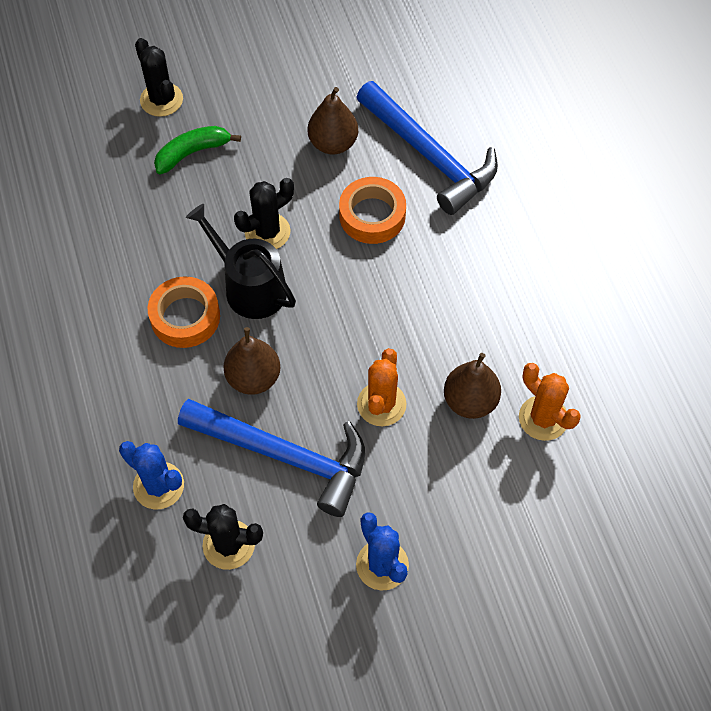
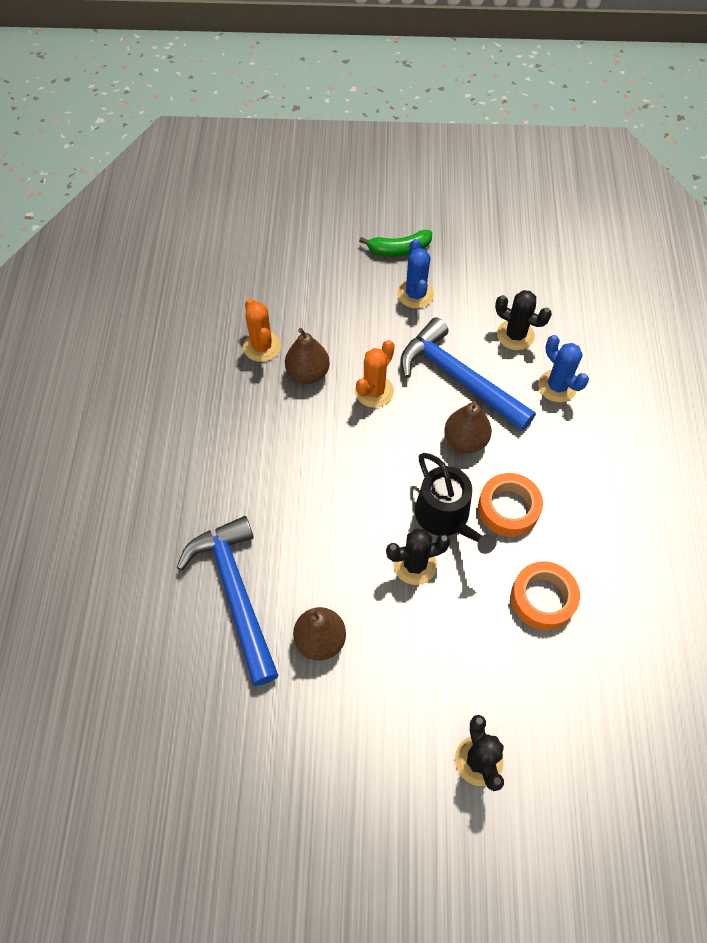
camera: 160 degrees left, 0 degrees up
green banana [154,126,241,174] -> green banana moved to [359,230,432,256]
orange tape [339,177,406,244] -> orange tape moved to [511,561,580,630]

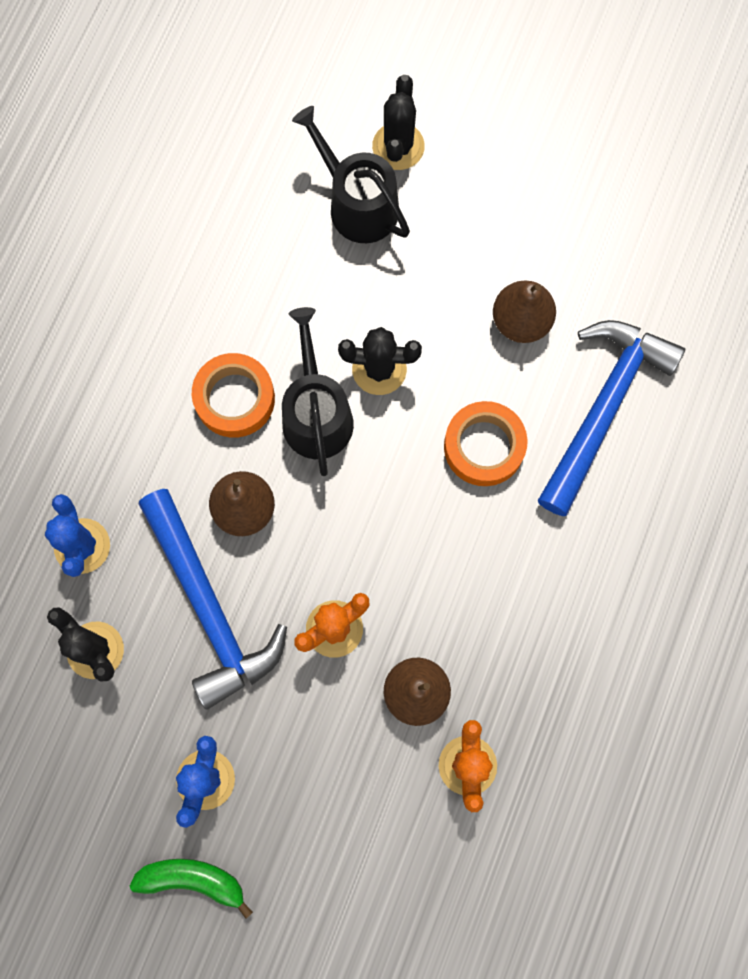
camera: 160 degrees left, 15 degrees up
blue hammer [177,516,279,686] -> blue hammer turned 150 degrees counterclockwise [538,320,685,516]
orange tape [511,561,580,630] -> orange tape moved to [444,401,527,486]
none -> black watering can [292,106,410,243]

